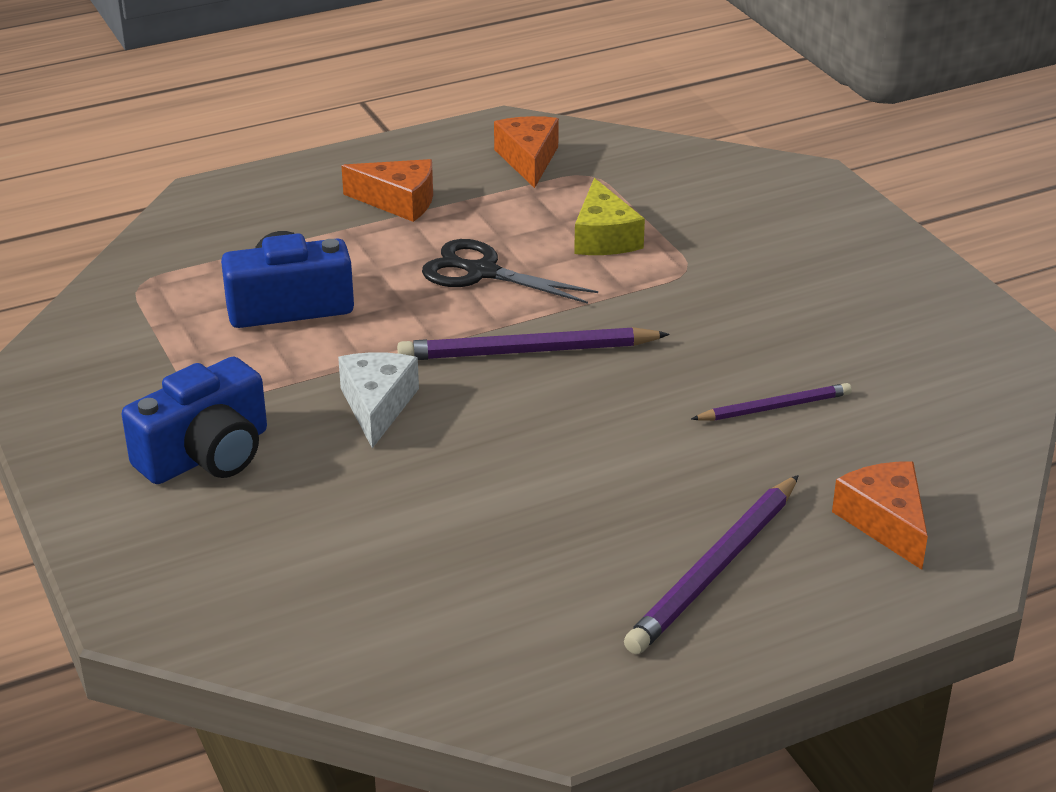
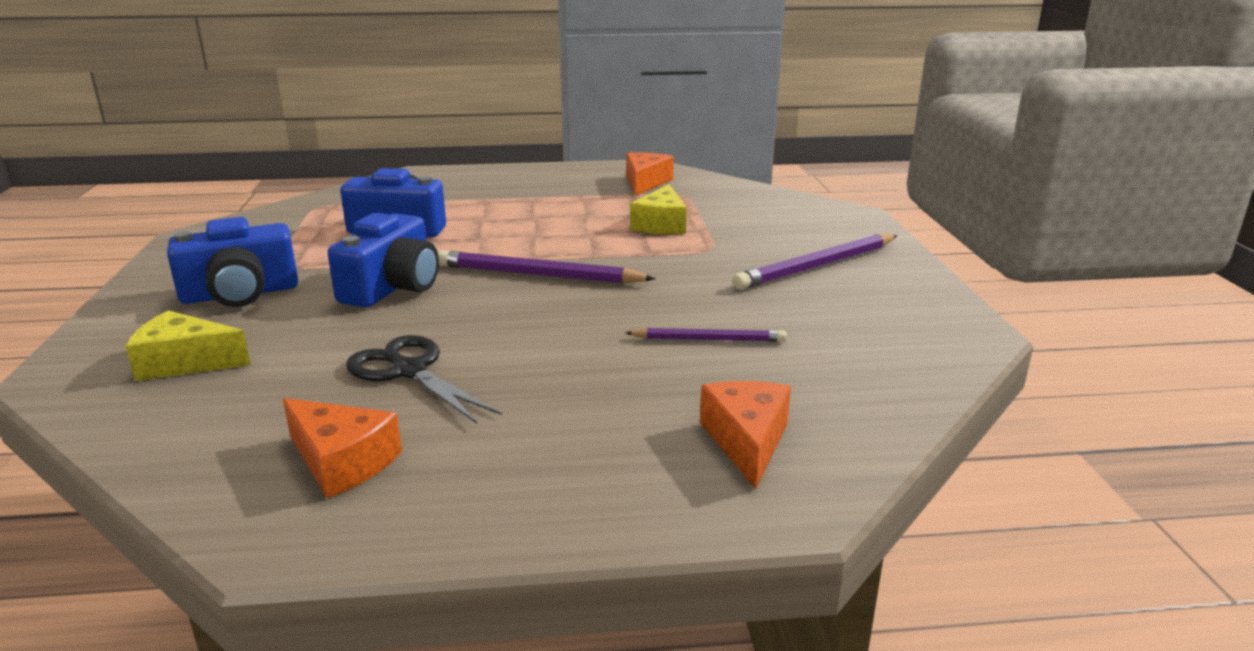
camera: 20 degrees right, 10 degrees down
white cheese [338,352,419,448] -> blue camera [328,213,439,308]
orange cheese [341,159,433,222] -> orange cheese moved to [283,398,402,498]
black scissors [422,239,598,304] -> black scissors moved to [346,335,502,424]
purple pencil [624,475,799,654] -> purple pencil moved to [733,234,898,290]
none -> yellow cheese [125,310,251,381]

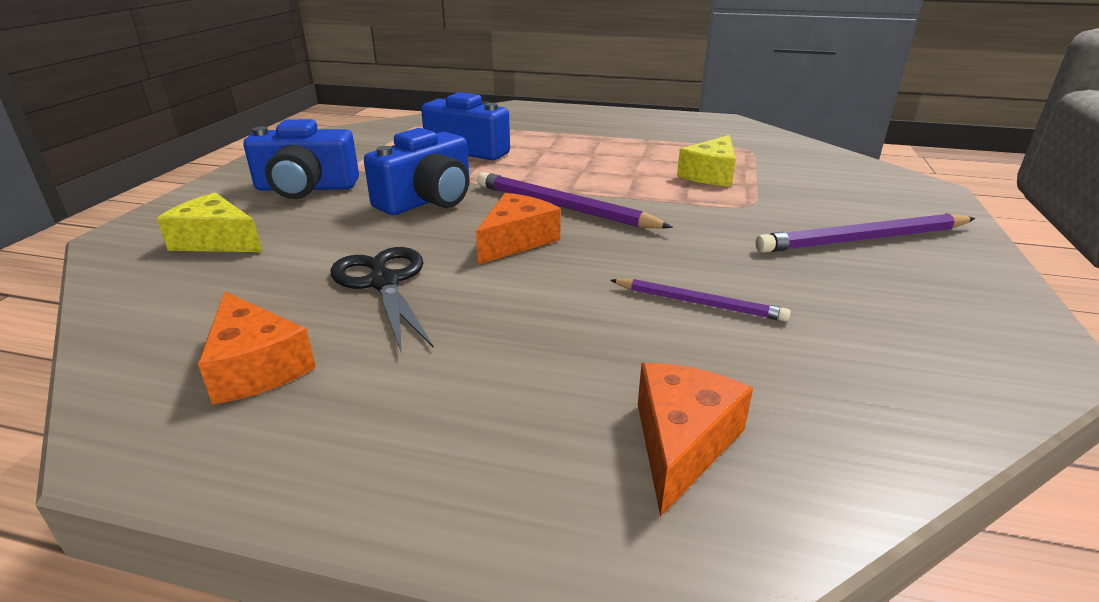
camera: 20 degrees right, 5 degrees up
orange cheese [627,152,674,196] -> orange cheese moved to [476,193,561,264]

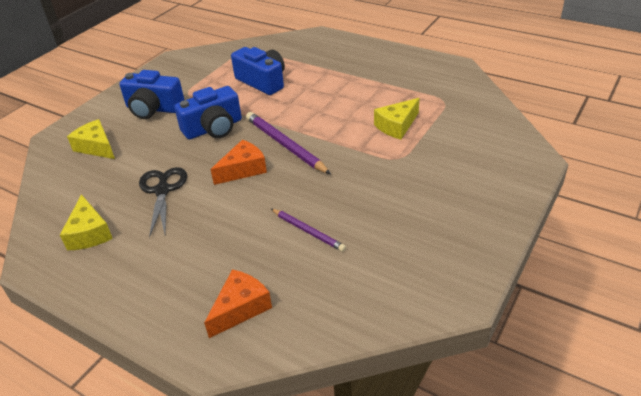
camera: 20 degrees right, 10 degrees up
orange cheese [198,292,316,405] -> yellow cheese [60,194,113,250]
purple pencil [756,213,976,253] -> none

